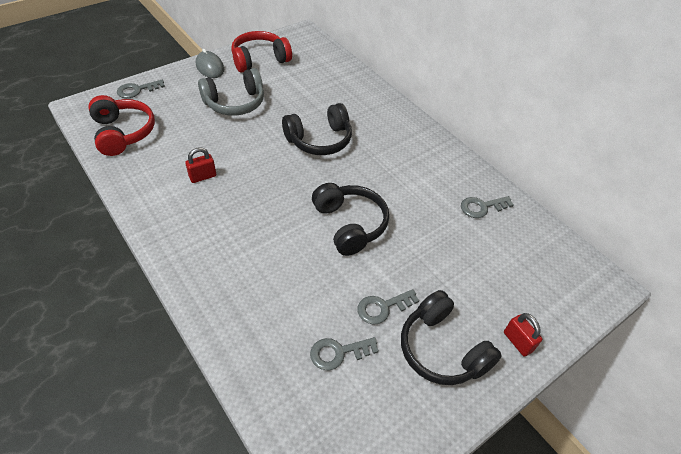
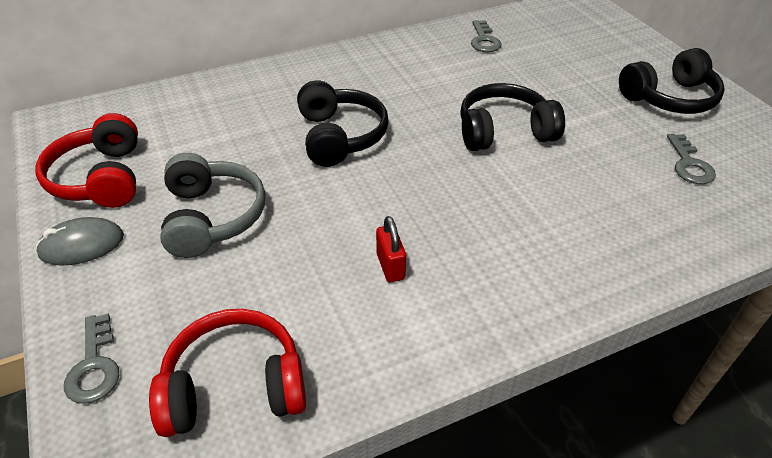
camera: 75 degrees left, 5 degrees down
grey key [357,289,419,325] -> none
red padlock [504,313,542,357] -> none

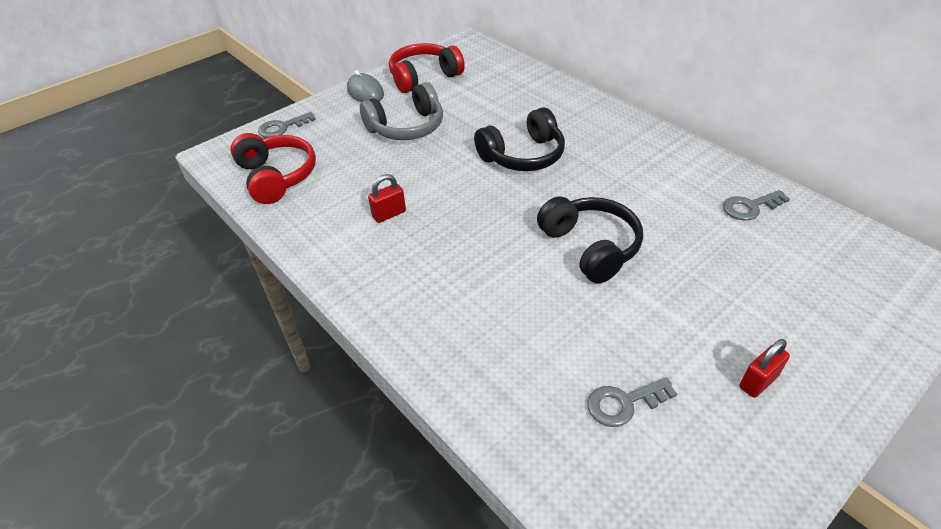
camera: 75 degrees right, 0 degrees up
black headphones [619,48,725,114] -> red padlock [739,339,790,398]

